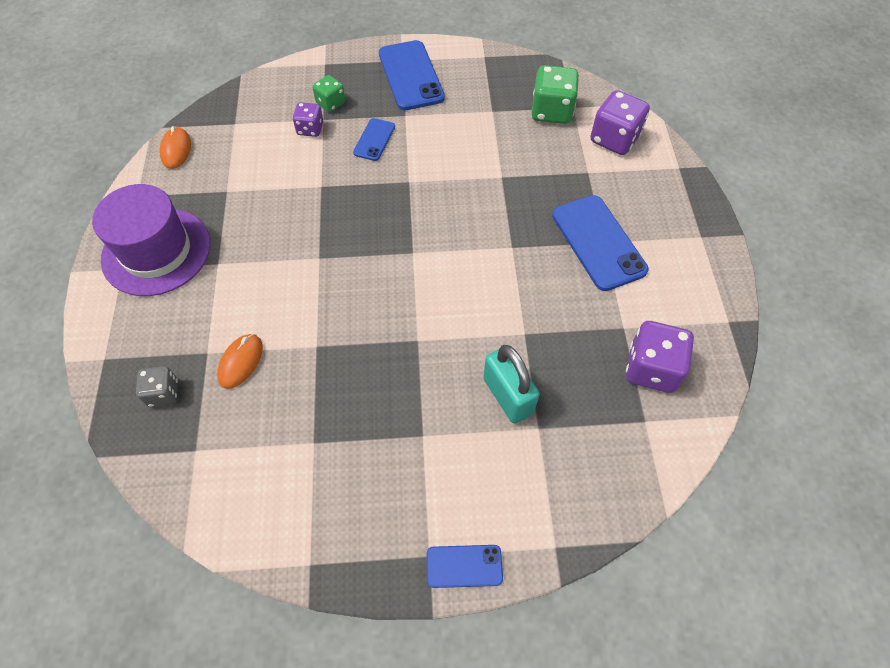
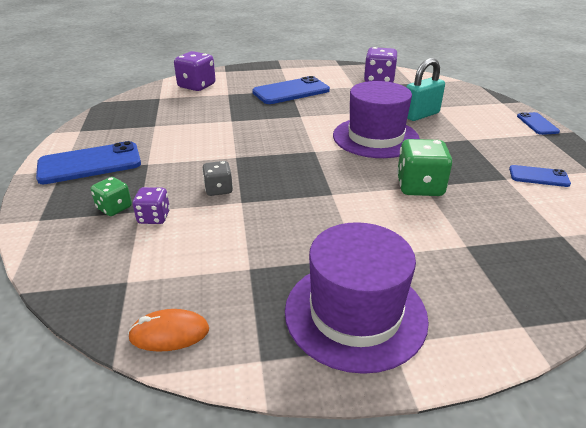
camera: 95 degrees left, 25 degrees down
grey dice [136,366,178,407] -> grey dice moved to [202,161,233,196]
orange mouse [217,334,263,389] -> none
blue phone [353,118,395,161] -> blue phone moved to [509,165,571,187]
green dice [532,65,579,124] -> green dice moved to [397,139,452,196]
none -> purple hat [333,81,420,158]

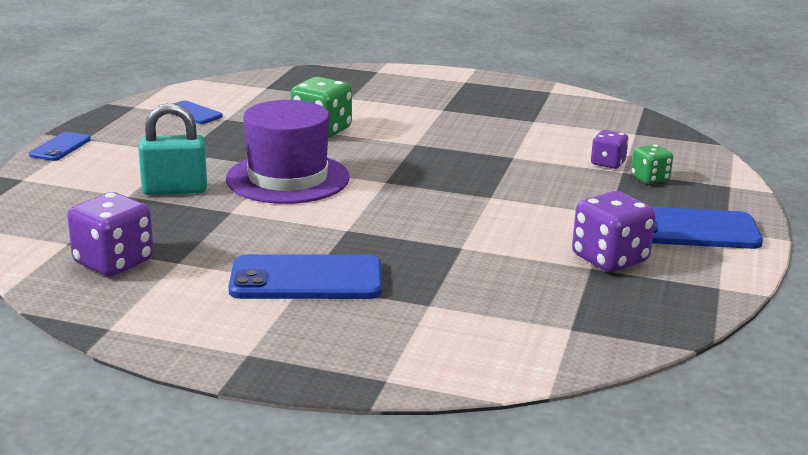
camera: 155 degrees left, 10 degrees down
orange mouse [128,309,209,352] -> none
purple dice [174,51,216,91] -> purple dice moved to [572,191,656,272]
grey dice [202,161,233,196] -> none
purple hat [285,222,429,374] -> none

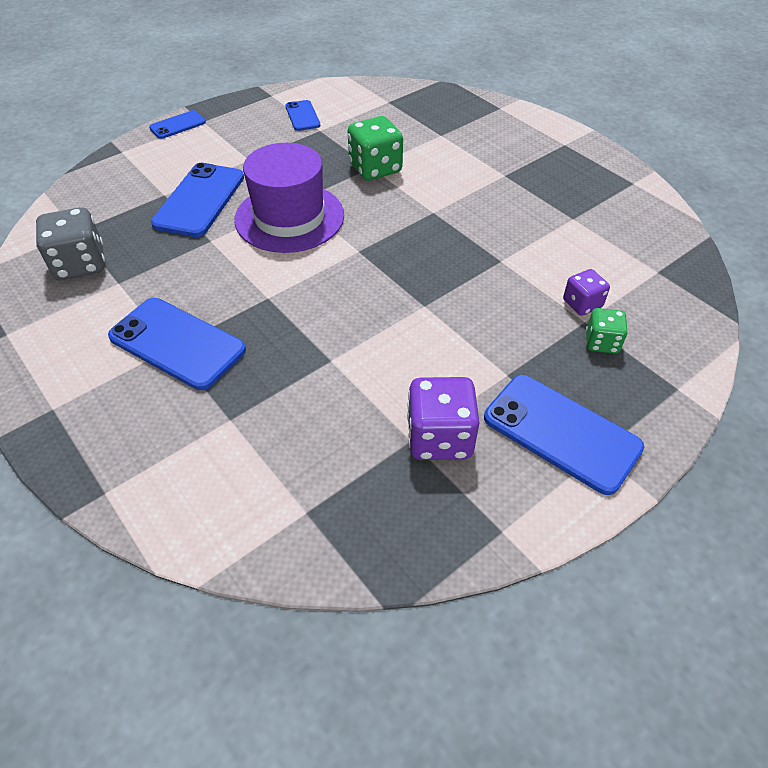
camera: 35 degrees right, 25 degrees up
purple dice [67,192,154,276] -> grey dice [36,207,105,280]
turquoise padlock [138,103,207,195] -> blue phone [151,163,244,237]

